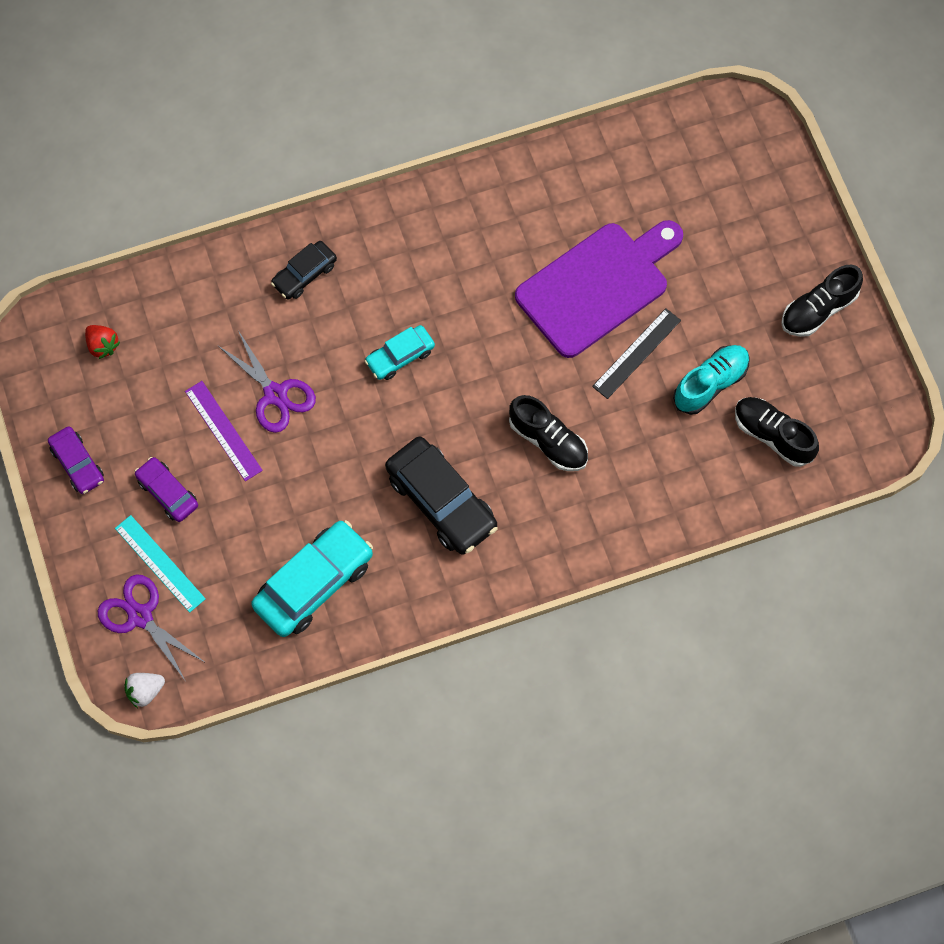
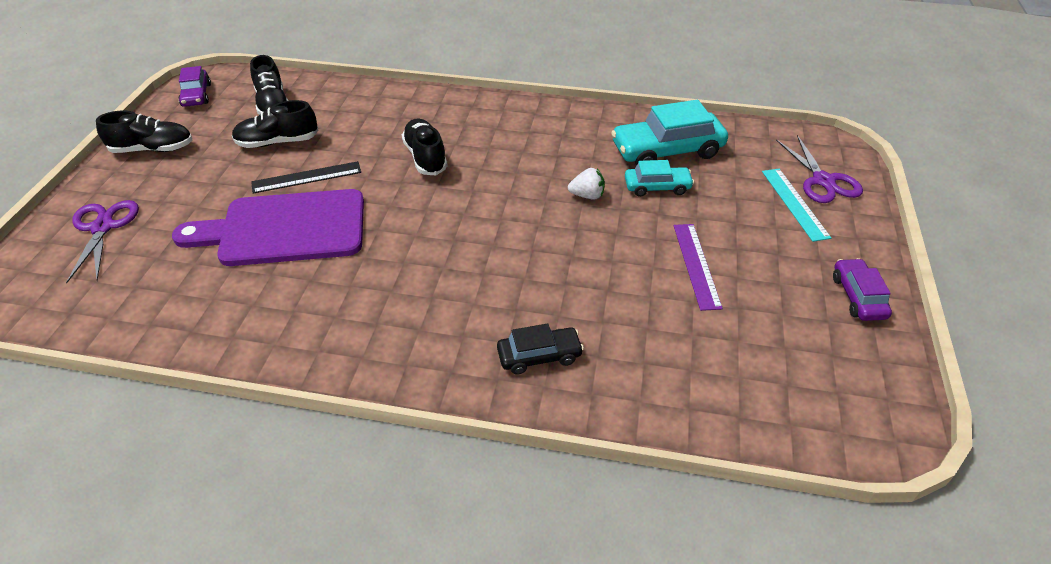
camera: 150 degrees left, 25 degrees down
red strawberry [85,325,120,359] -> none
white strawberry [124,673,165,708] -> white strawberry moved to [568,168,605,200]
purple car [135,457,198,522] -> purple car moved to [178,66,211,107]
purple scissors [217,330,316,433] -> purple scissors moved to [66,200,139,283]
turquoise car [365,325,435,380] -> turquoise car moved to [625,160,694,197]
black car [385,436,498,555] -> none
turquoise shoe [673,345,750,415] -> black shoe [232,100,319,148]

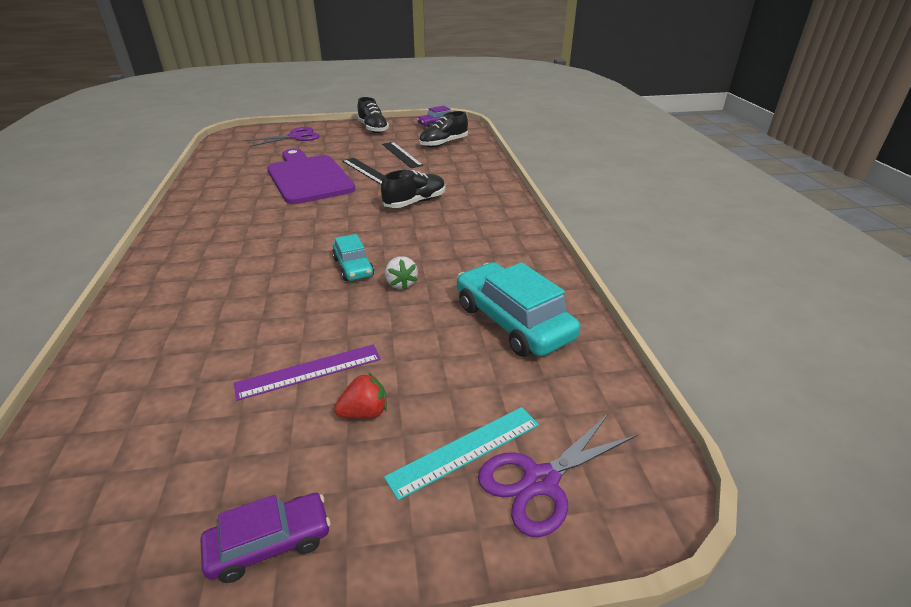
camera: 70 degrees right, 10 degrees down
black shoe [232,100,319,148] -> black ruler [382,142,423,168]
black car [497,324,584,375] -> none
turquoise car [625,160,694,197] -> turquoise car moved to [332,234,374,281]
none -> red strawberry [334,373,387,419]

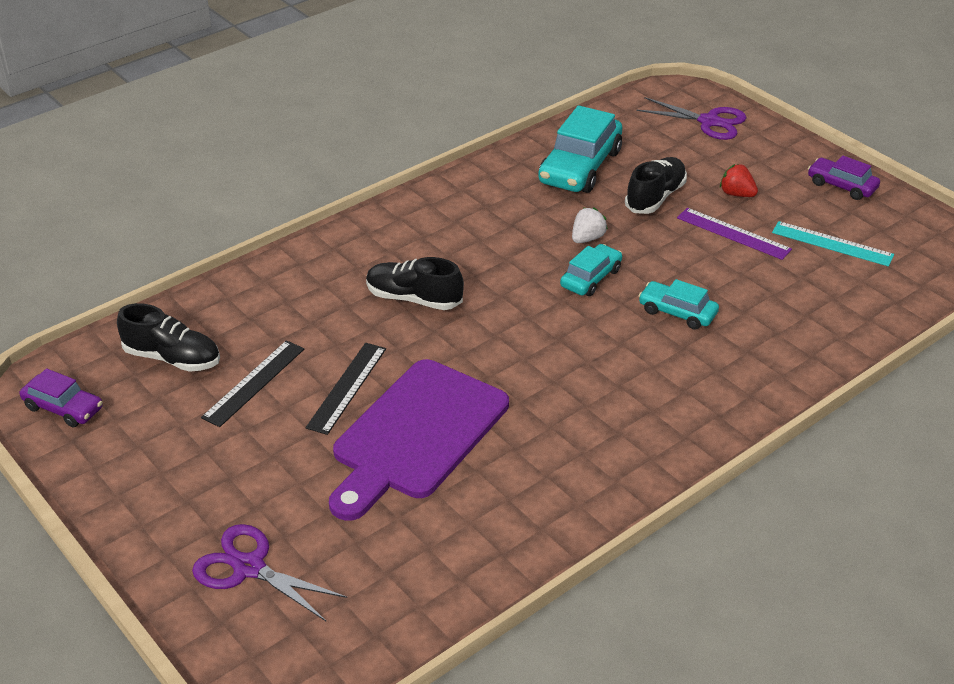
camera: 120 degrees left, 5 degrees up
black shoe [357,97,389,133] -> black shoe moved to [625,157,687,214]
turquoise ruler [384,407,539,500] -> turquoise ruler moved to [772,221,894,267]
none -> turquoise car [638,279,719,330]

